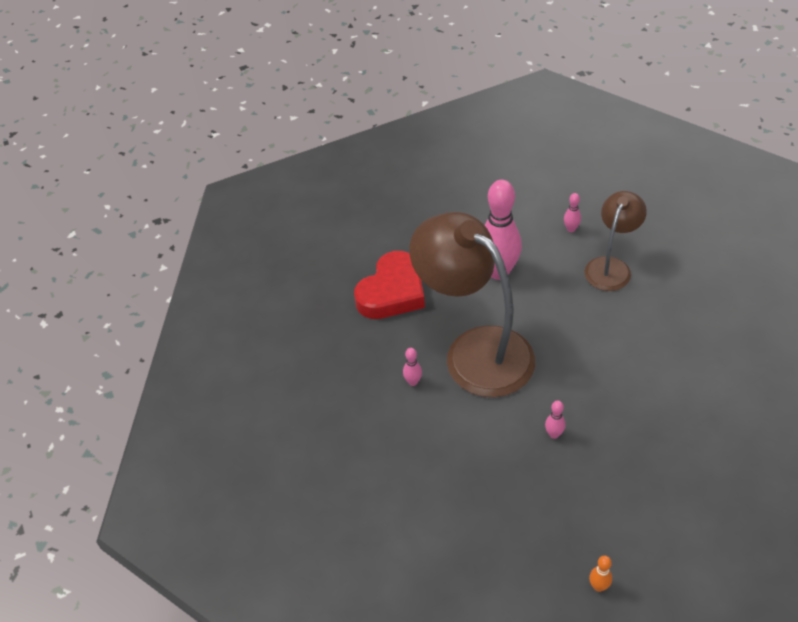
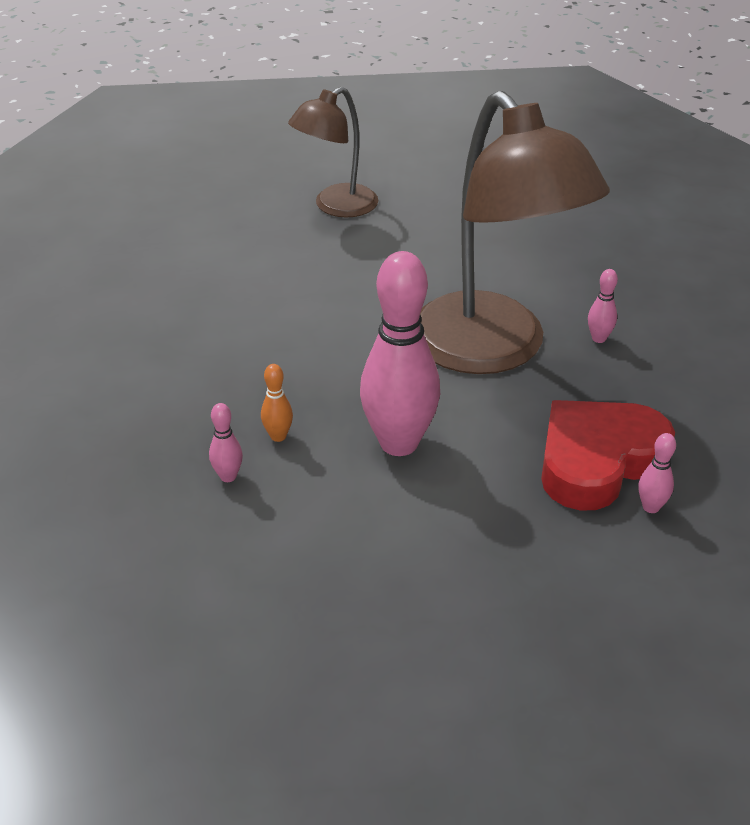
camera: 165 degrees left, 10 degrees down
pink bowling pin [545,400,566,439] -> pink bowling pin moved to [638,433,676,513]
brown lamp [585,191,647,291] -> brown lamp moved to [288,87,378,217]
orange bowling pin [589,556,612,592] -> orange bowling pin moved to [261,364,293,442]

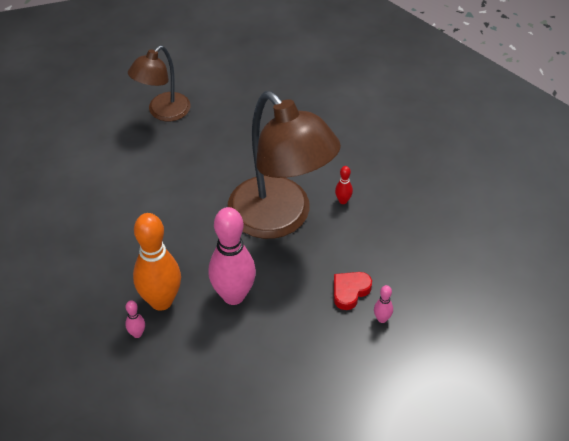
camera: 10 degrees left, 10 degrees up
orange bowling pin [261,364,293,442] -> orange bowling pin [133,213,181,311], size x2.43
red heart [541,400,675,511] -> red heart [334,272,372,310], size x0.53
pink bowling pin [588,269,618,343] -> red bowling pin [335,166,353,204]

